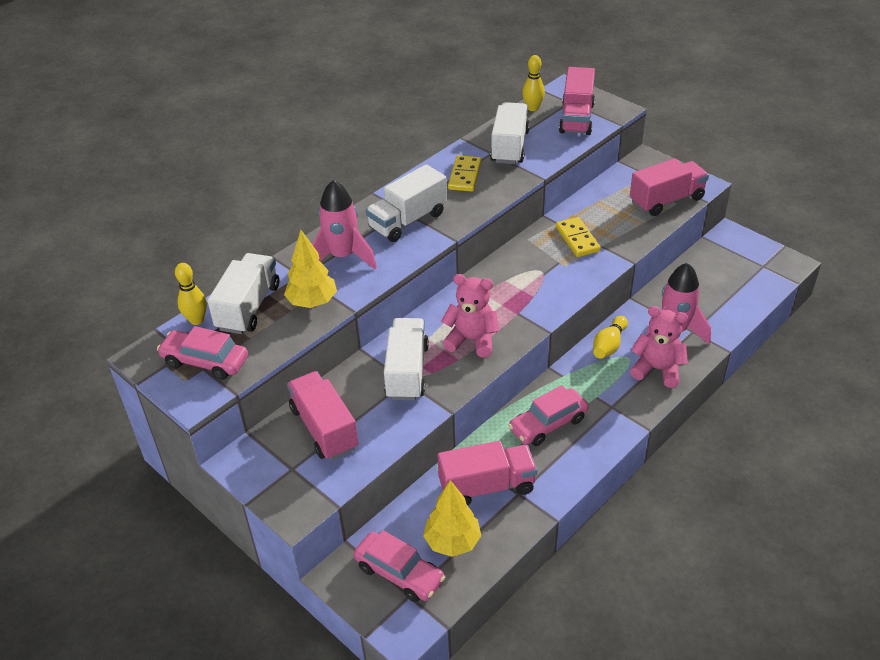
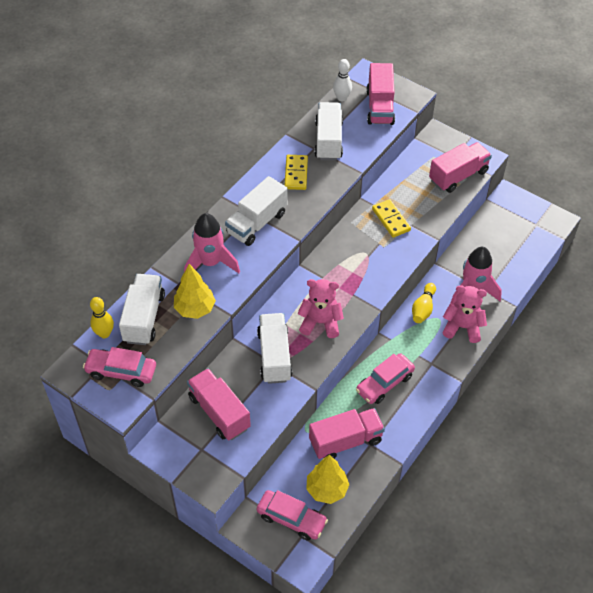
camera: 10 degrees left, 10 degrees up
yellow bowling pin [522,55,545,111] -> white bowling pin [333,59,352,101]

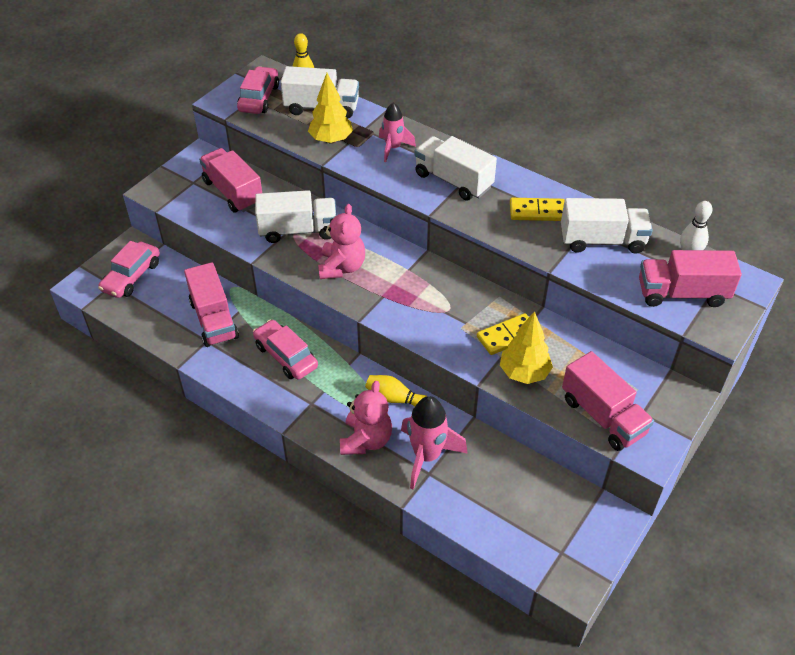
camera: 90 degrees right, 5 degrees down
pink rocket [184,213,240,273] -> pink rocket [379,103,416,162], size x0.65
pink truck [187,368,251,440] -> pink truck turned 90 degrees counterclockwise [199,148,262,213]
yellow tree [306,455,349,504] -> yellow tree moved to [500,311,553,384]

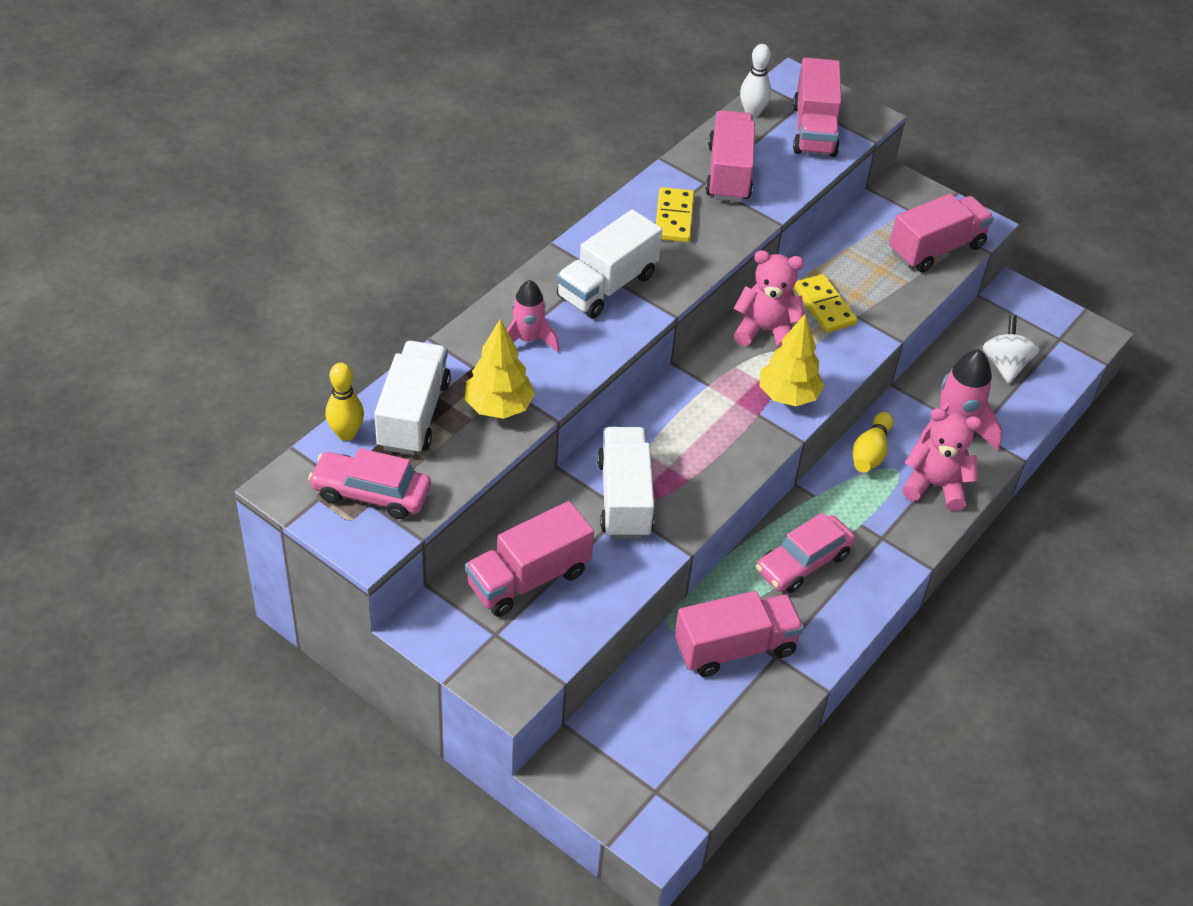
camera: 90 degrees left, 0 degrees up
pink car [98,241,160,298] -> none
pink teddy bear [318,204,365,279] -> pink teddy bear moved to [733,250,804,349]
yellow tree [500,311,553,384] -> yellow tree moved to [759,314,824,406]
white truck [561,198,653,254] -> pink truck [705,110,755,202]
none -> white spinning top [983,315,1040,384]

